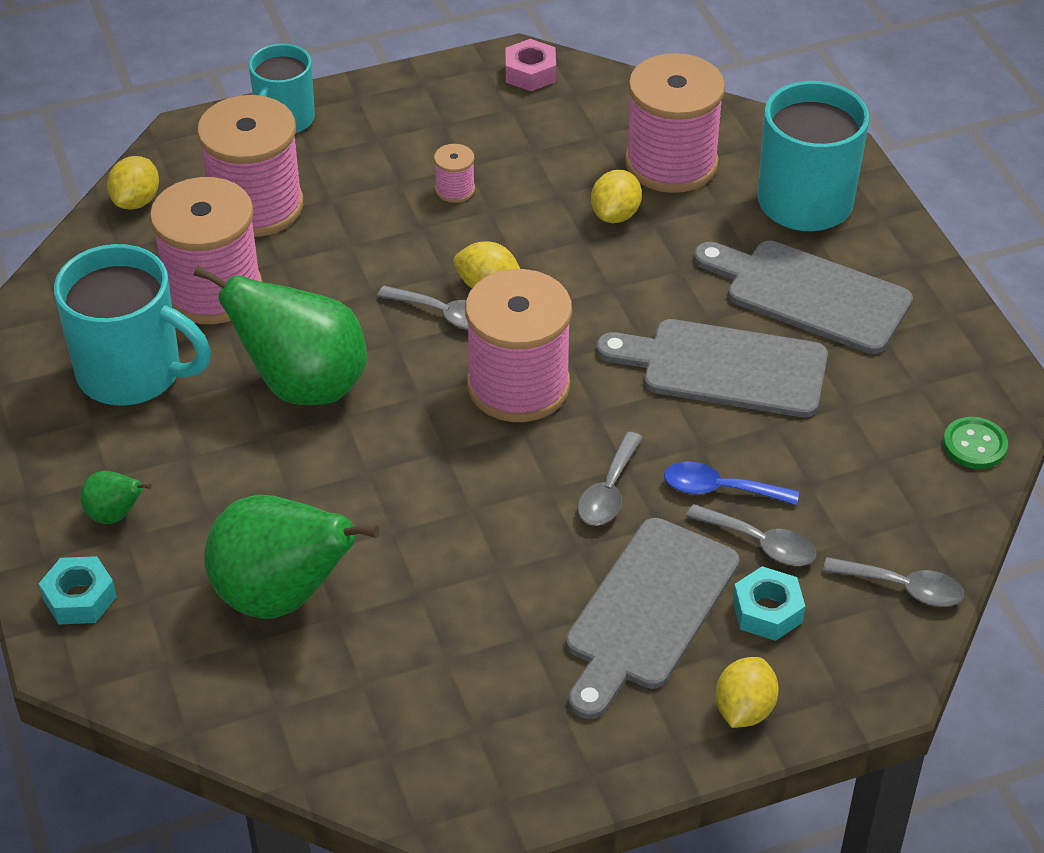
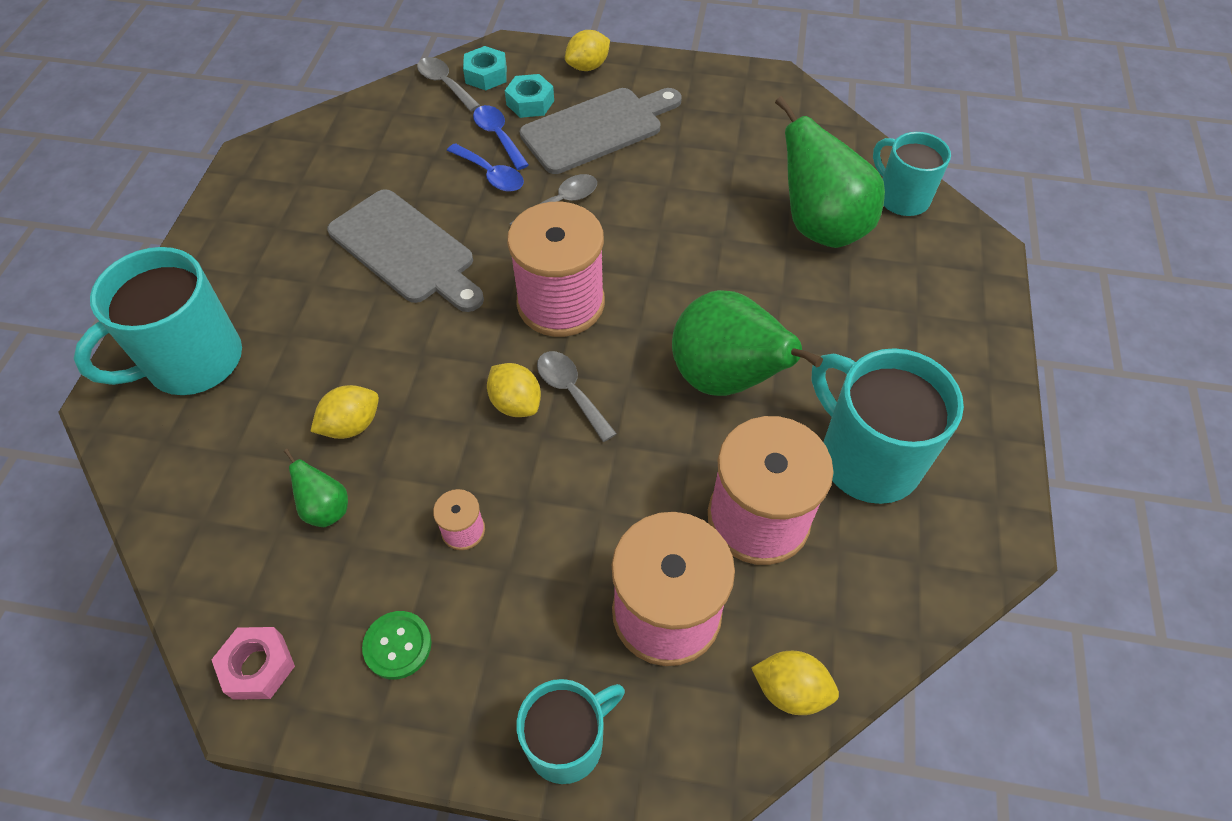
camera: 150 degrees left, 10 degrees up
turquoise nut [39,556,117,624] -> turquoise nut moved to [463,46,507,90]
green pear [80,471,152,524] -> green pear moved to [284,449,348,527]
yellow lemon [107,156,159,210] -> yellow lemon turned 60 degrees clockwise [752,651,839,715]
pink spool [625,53,725,193] -> none
grey spoon [686,504,816,566] -> blue spoon [473,105,529,170]
grey cutting board [694,241,913,354] -> none
green button [943,417,1008,469] -> green button moved to [362,611,431,679]
none -> turquoise mug [873,132,951,216]

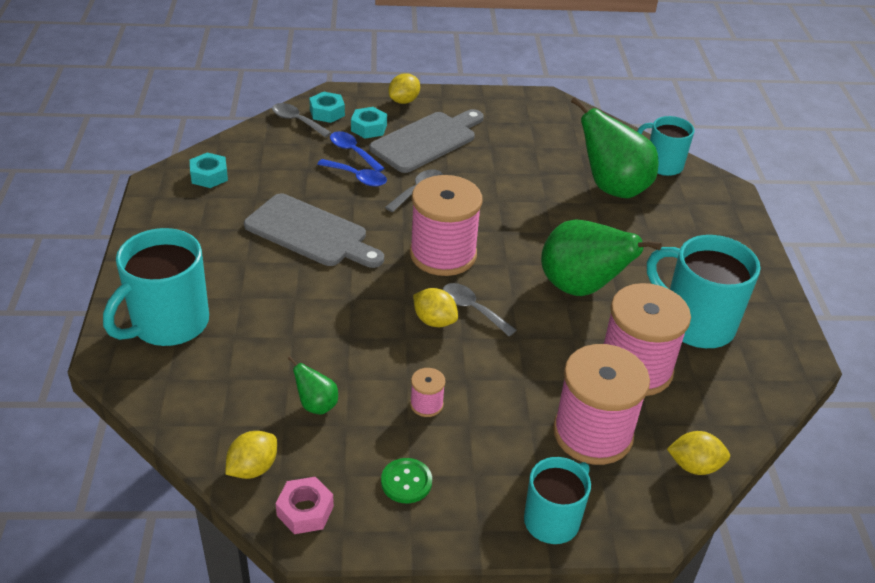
camera: 15 degrees left, 15 degrees down
yellow lemon [310,385,379,439] -> yellow lemon moved to [225,431,277,479]
none -> turquoise nut [190,152,228,188]

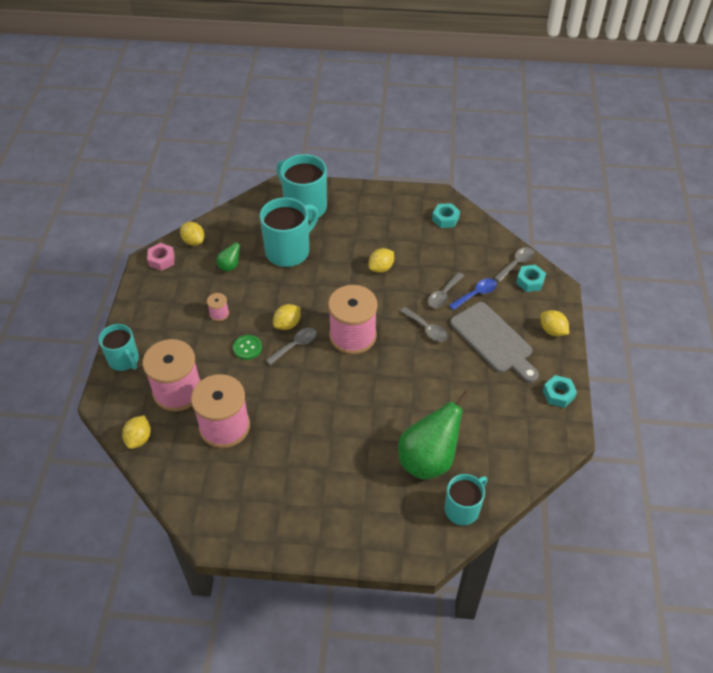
camera: 100 degrees right, 10 degrees up
grey cutting board [244,194,384,268] -> yellow lemon [369,248,394,273]
blue spoon [317,159,387,187] -> grey spoon [428,272,464,308]
turquoise nut [351,107,387,138] -> turquoise nut moved to [543,375,577,408]
green button [381,458,432,503] -> green button moved to [233,335,262,360]
green pear [541,219,662,296] -> none
turquoise mug [647,235,761,348] -> turquoise mug moved to [260,197,319,267]

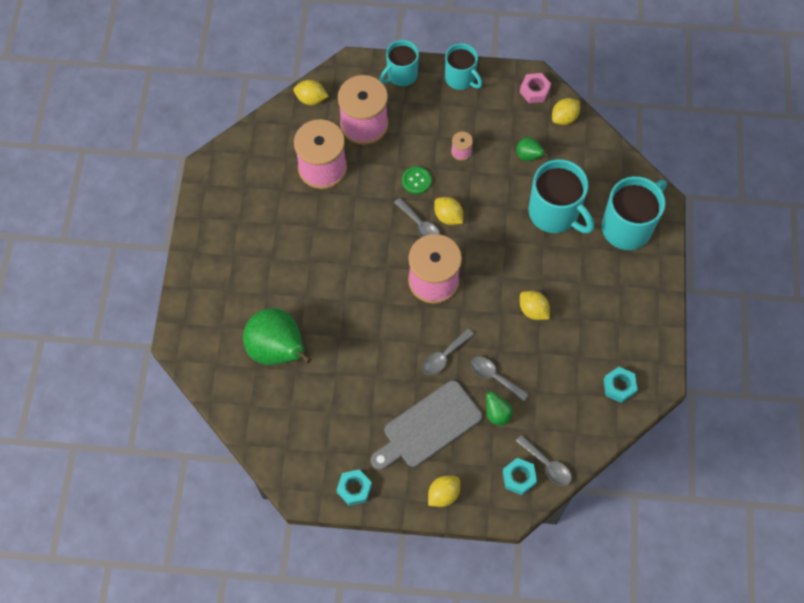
camera: 90 degrees right, 15 degrees up
turquoise mug [445,474,487,525] -> turquoise mug moved to [445,43,482,90]
blue spoon [449,278,497,310] -> green pear [484,386,513,425]

